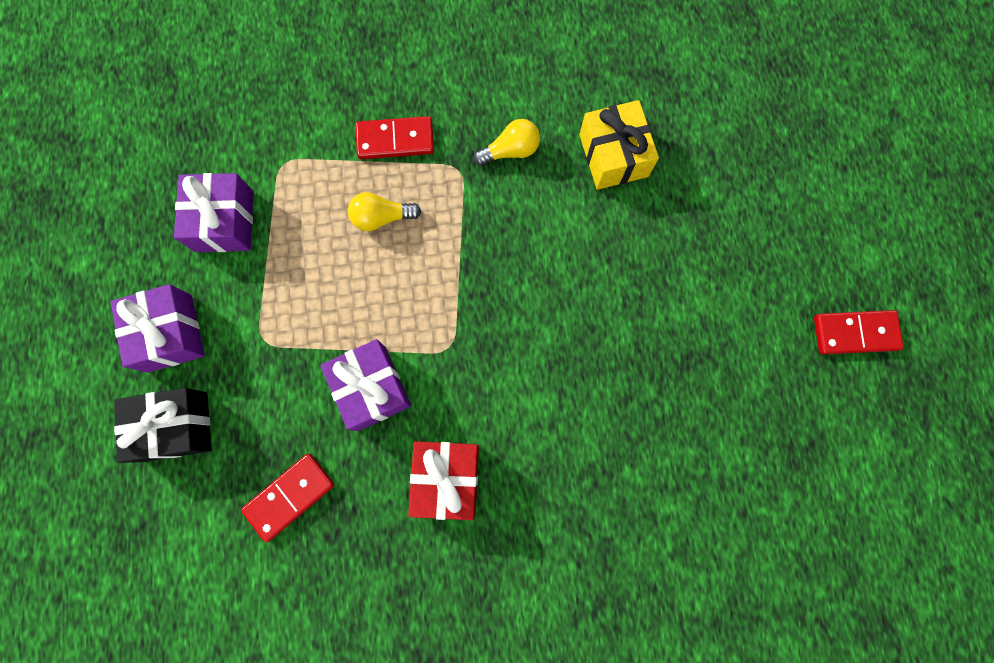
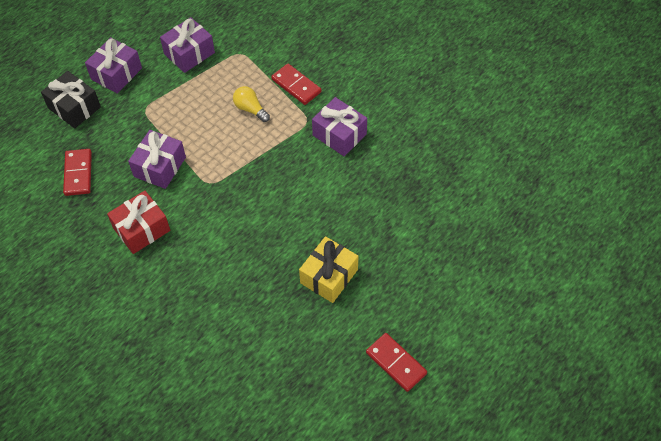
camera: 50 degrees right, 20 degrees down
red domino [241,454,334,542] -> red domino turned 75 degrees clockwise [63,149,92,196]
yellow light bulb [474,119,540,166] -> purple gift [312,97,367,156]
yellow gift [579,100,659,190] -> yellow gift moved to [299,236,358,303]

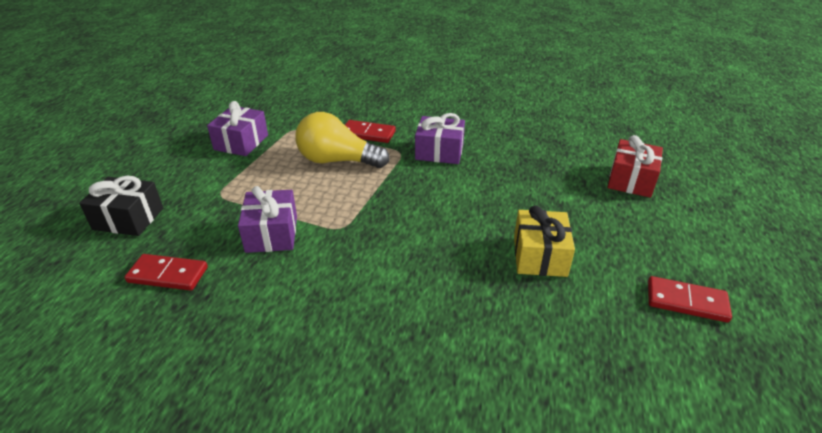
camera: 30 degrees left, 20 degrees down
red domino [63,149,92,196] -> red domino turned 45 degrees counterclockwise [125,254,208,291]
purple gift [85,37,142,94] -> none
red gift [107,191,170,254] -> red gift moved to [608,135,663,198]
yellow light bulb [233,86,270,122] -> yellow light bulb [295,112,390,168], size x1.91

